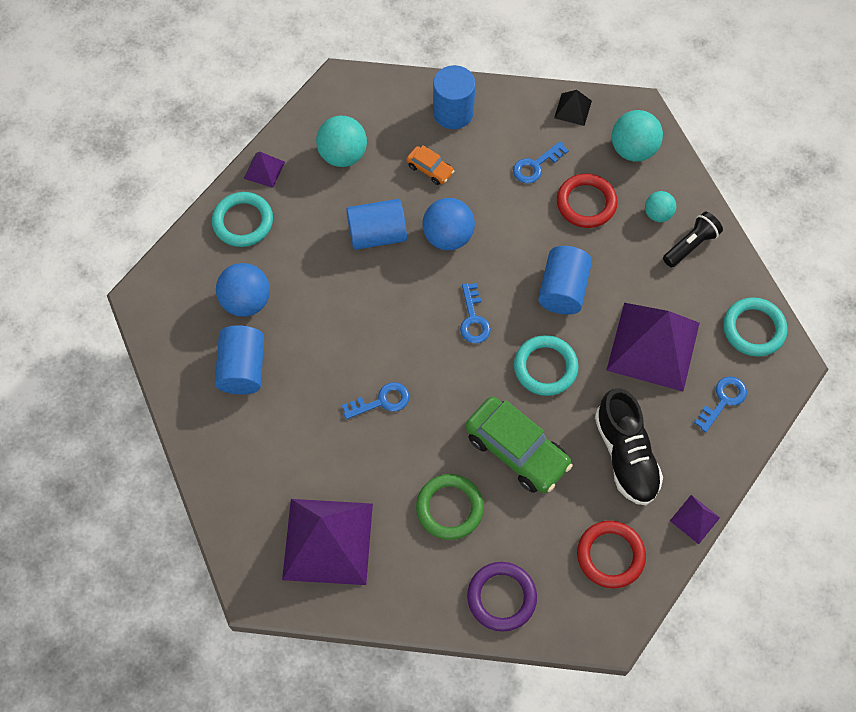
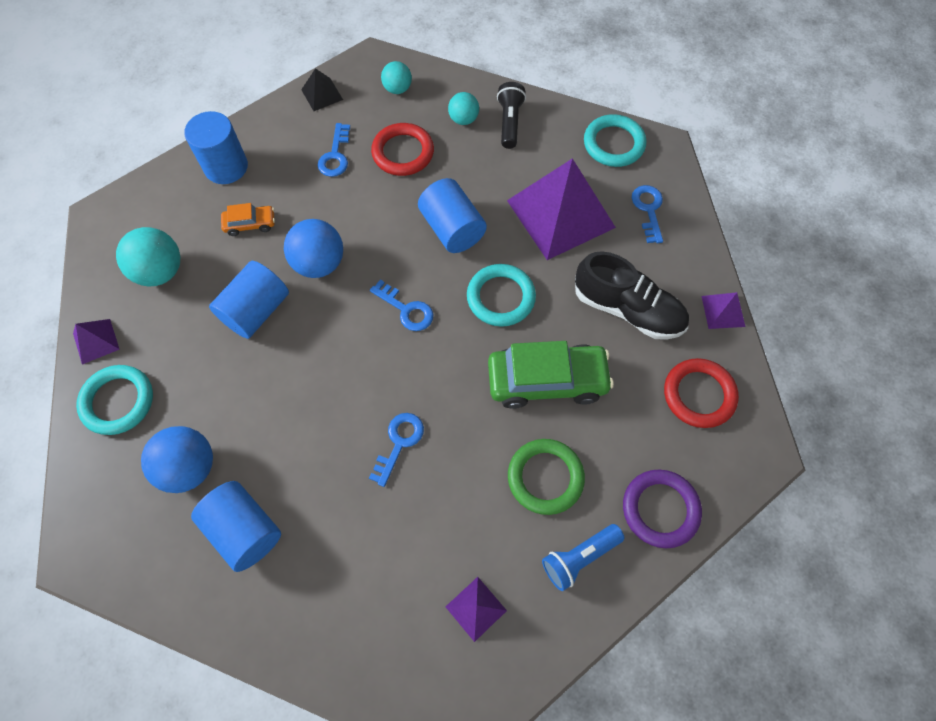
camera: 45 degrees left, 0 degrees up
purple pyramid [282,499,373,585] -> purple pyramid [446,577,507,642], size x0.44
turquoise ball [612,110,663,162] -> turquoise ball [381,61,412,94], size x0.60
none -> blue flashlight [542,524,625,591]

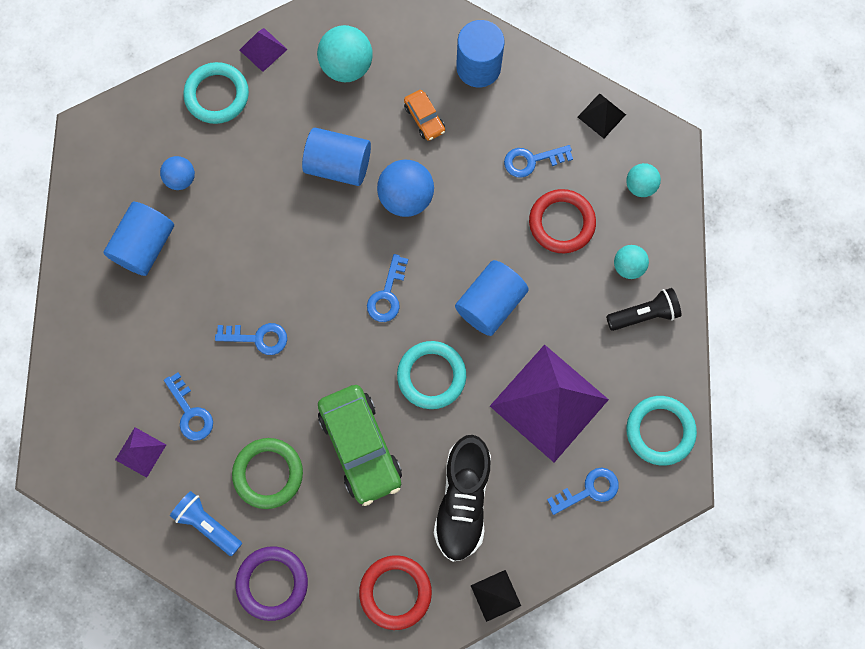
camera: 70 degrees right, 10 degrees up
blue ball [141,426,213,493] -> blue ball [160,156,195,190], size x0.60
purple pyramid [702,292,745,329] -> black pyramid [470,570,521,622]
none -> blue key [164,373,213,441]

